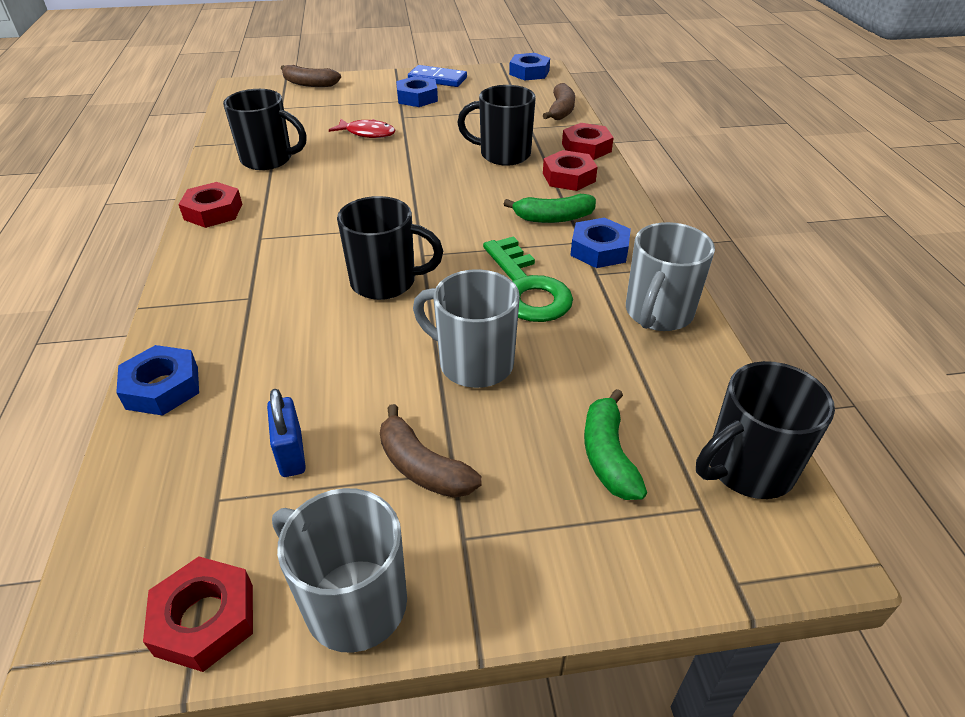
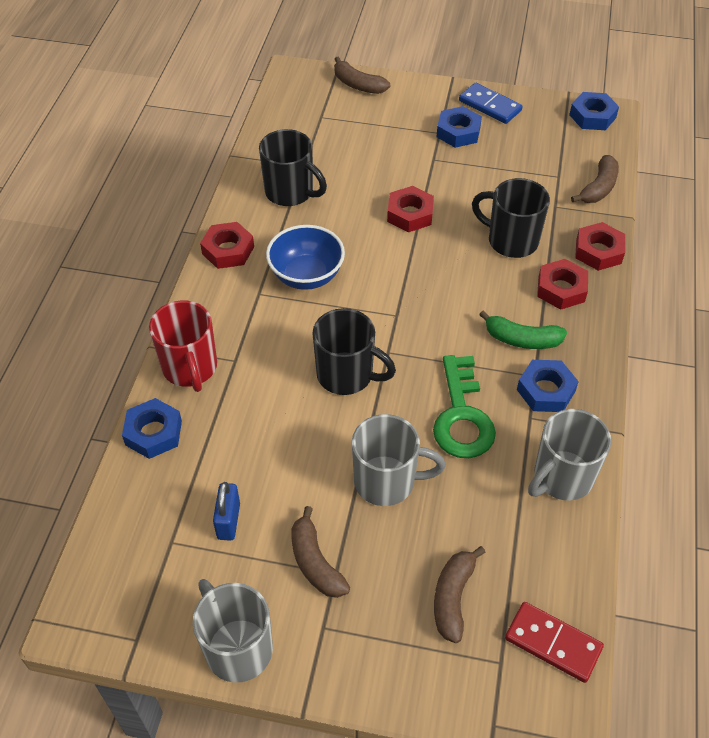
camera: 20 degrees right, 10 degrees up
red nut [143,557,253,672] -> red nut moved to [387,186,434,232]
red fish [329,119,395,138] -> none
grey mug [413,269,520,388] -> grey mug turned 135 degrees clockwise [352,414,446,506]
green banana [584,389,647,500] -> brown banana [434,546,486,643]
black mug [696,361,835,499] -> red domino [505,602,604,683]
none -> red mug [149,301,217,392]
none -> blue bowl [266,225,345,290]

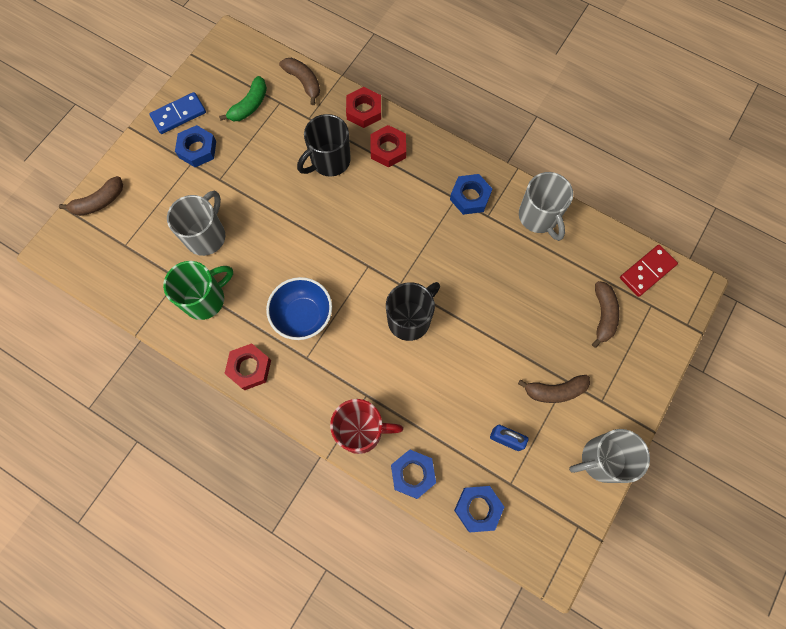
camera: 70 degrees left, 20 degrees up
black mug [259,129,327,206] -> green mug [163,261,233,320]
grey mug [352,414,446,506] -> grey mug moved to [167,191,225,256]
red nut [387,186,434,232] -> none
green key [433,355,496,458] -> none
brown banana [434,546,486,643] -> brown banana turned 120 degrees counterclockwise [592,281,620,348]
green banana [479,310,567,349] -> green banana moved to [219,76,267,121]
blue nut [569,92,619,130] -> blue nut moved to [454,486,504,532]

